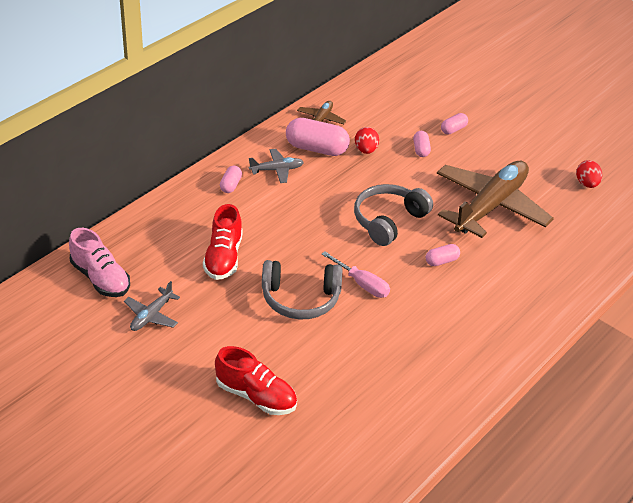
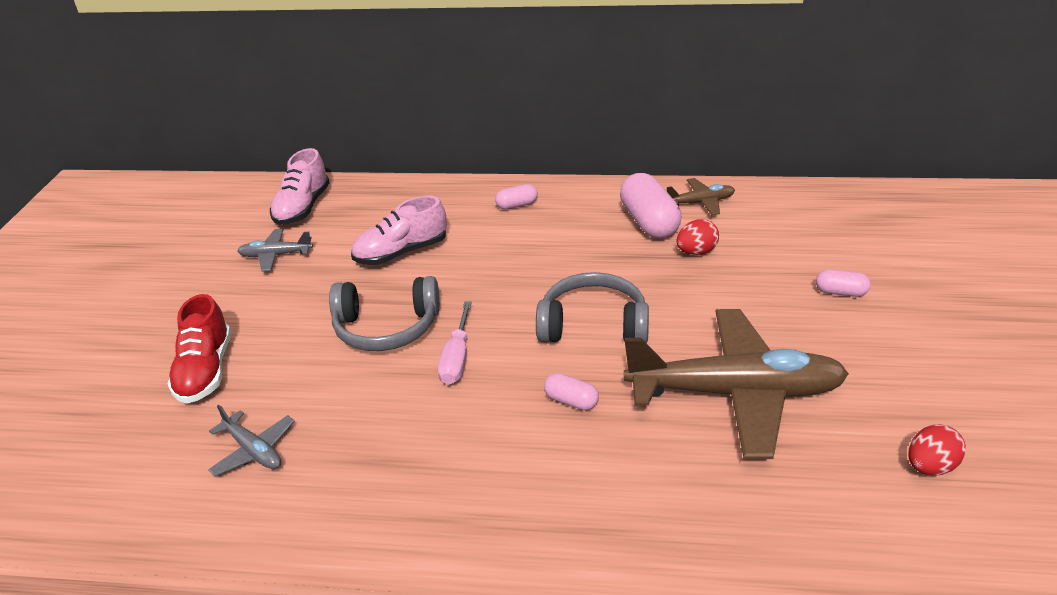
camera: 60 degrees right, 5 degrees down
red shoe [203,204,243,280] -> pink shoe [351,196,447,265]
grey plane [249,149,304,183] -> grey plane moved to [208,404,295,476]
grey headphones [262,260,342,319] -> grey headphones turned 60 degrees counterclockwise [329,276,440,351]
pink capsule [413,131,431,157] -> none

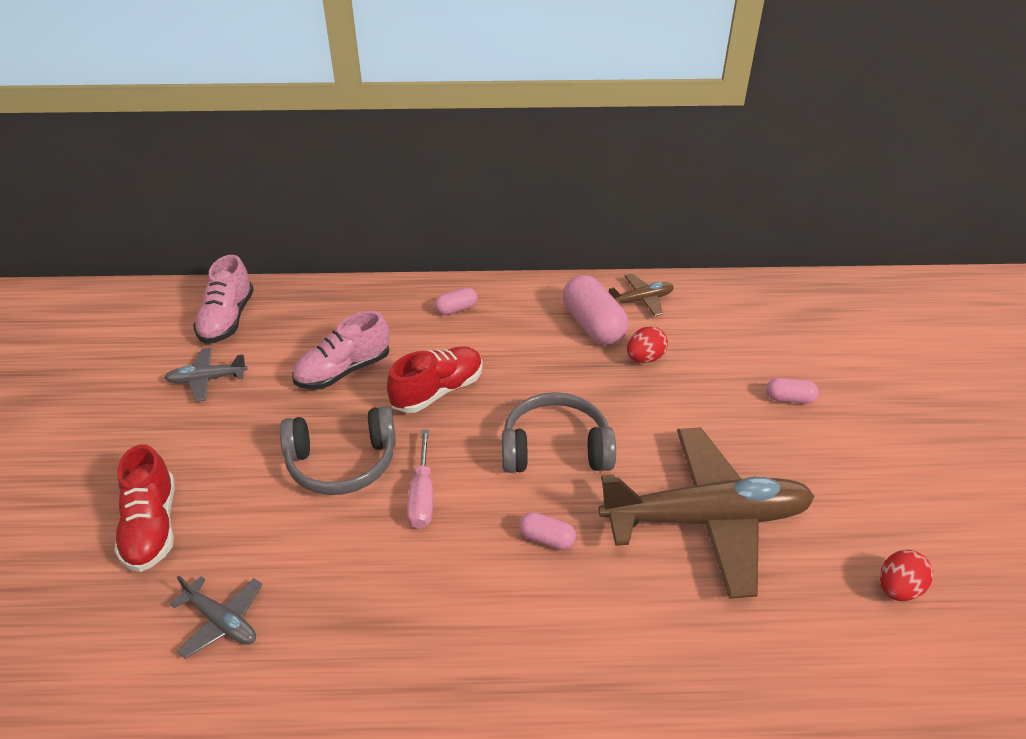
camera: 10 degrees left, 5 degrees up
none -> red shoe [387,346,483,413]

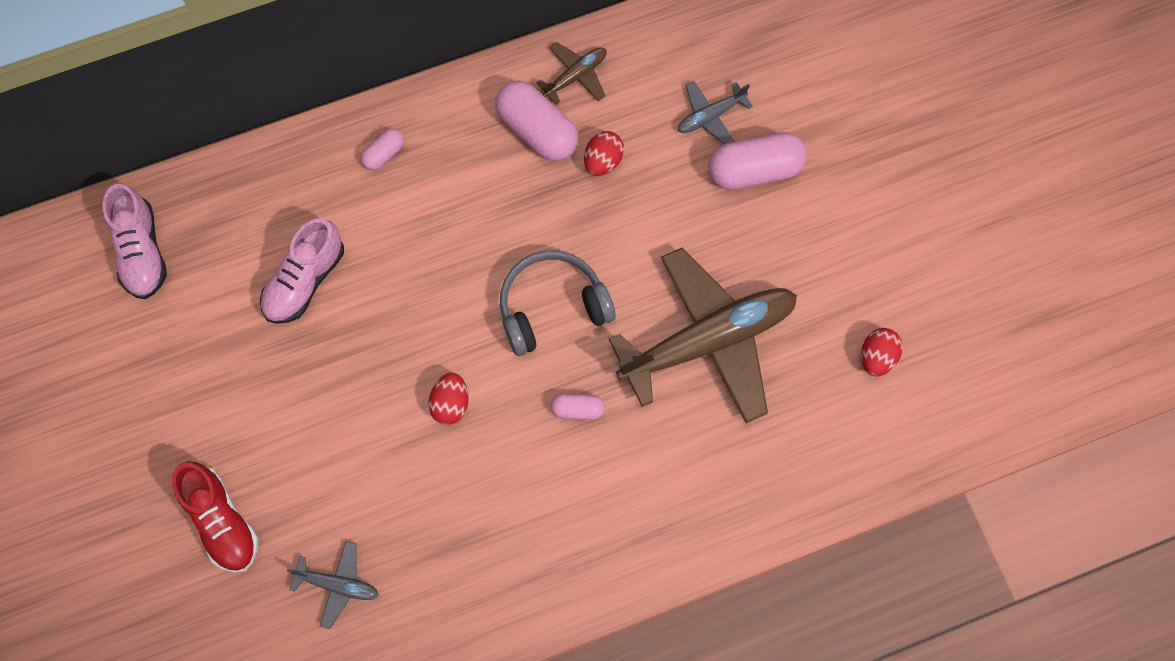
camera: 20 degrees left, 30 degrees up
grey plane [164,348,248,402] -> grey plane moved to [678,81,753,144]
grey headphones [280,406,396,495] -> none
red shoe [387,346,483,413] -> none
pink screwdriver [407,430,433,529] -> red egg [428,373,468,425]
pink capsule [766,378,818,404] -> pink capsule [708,132,807,190], size x1.95

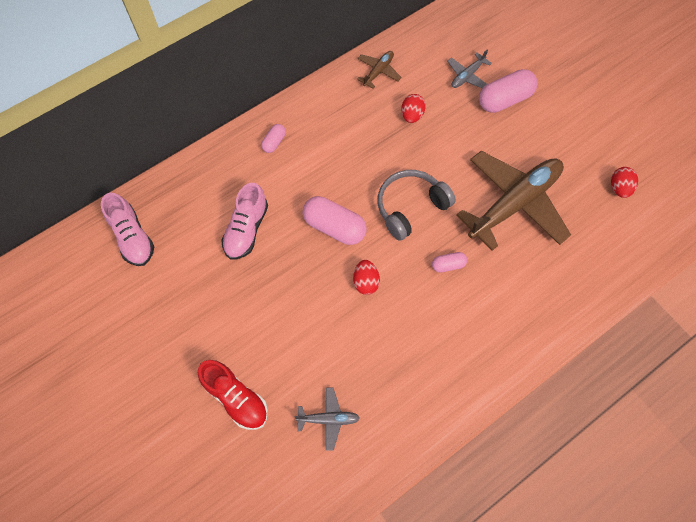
camera: 15 degrees left, 5 degrees down
pink capsule [495,80,578,161] -> pink capsule moved to [303,196,367,245]

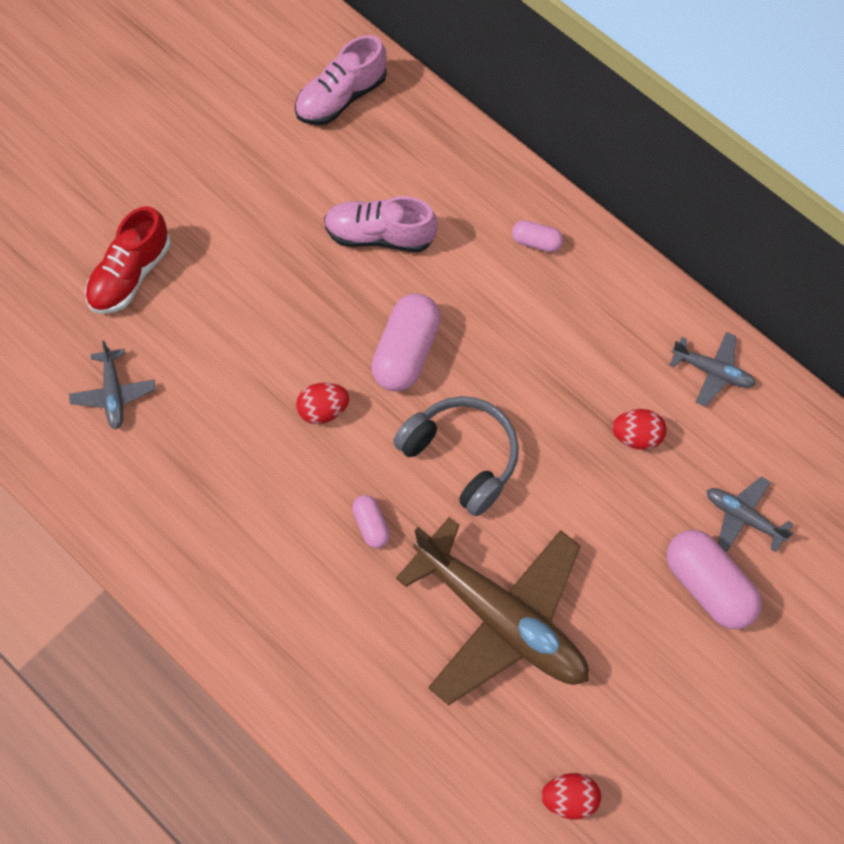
camera: 80 degrees right, 0 degrees up
brown plane [357,51,401,89] -> grey plane [670,332,756,407]

